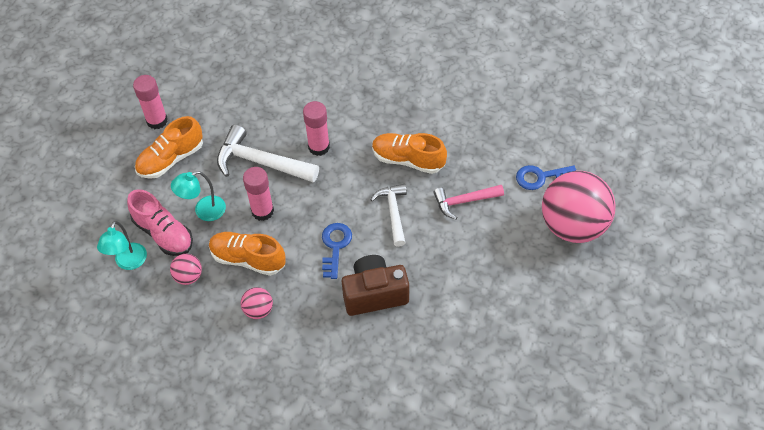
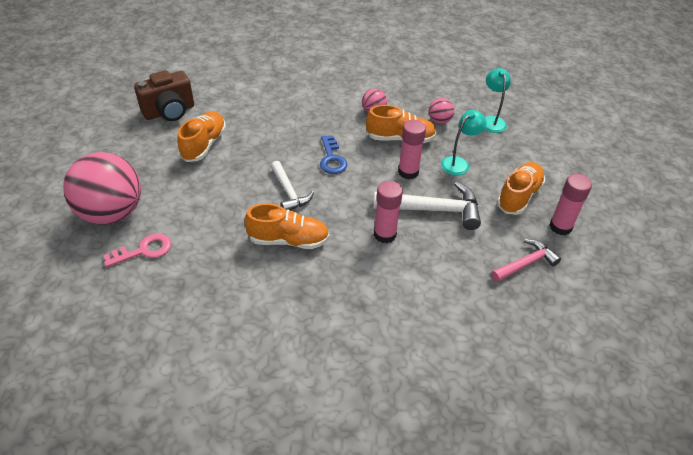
camera: 160 degrees right, 10 degrees down
pink shoe [127,189,193,256] -> none
brown camera [342,255,409,316] -> brown camera moved to [134,70,194,121]
pink hammer [433,185,504,219] -> pink hammer moved to [491,239,561,282]
blue key [516,165,576,190] -> pink key [103,233,171,267]
none -> orange shoe [177,111,226,162]

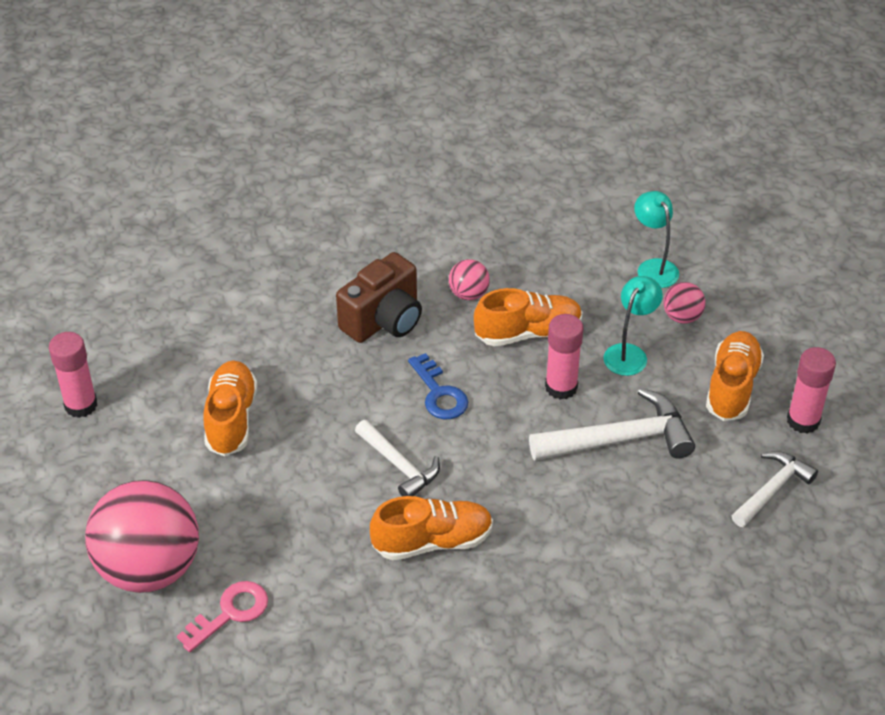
camera: 15 degrees left, 0 degrees up
brown camera [134,70,194,121] -> brown camera moved to [336,252,422,343]
pink glue stick [374,181,403,243] -> pink glue stick moved to [49,332,97,418]
pink ball [429,98,454,124] -> pink ball moved to [663,282,705,324]
pink hammer [491,239,561,282] -> white hammer [731,451,818,527]

